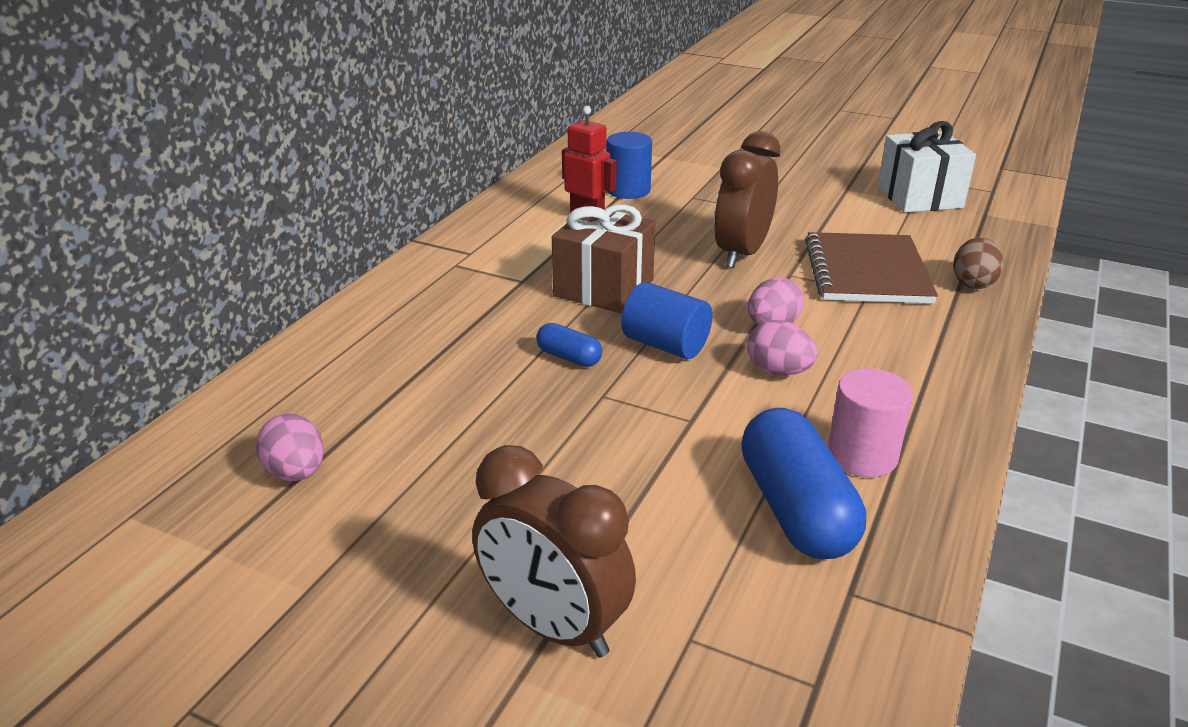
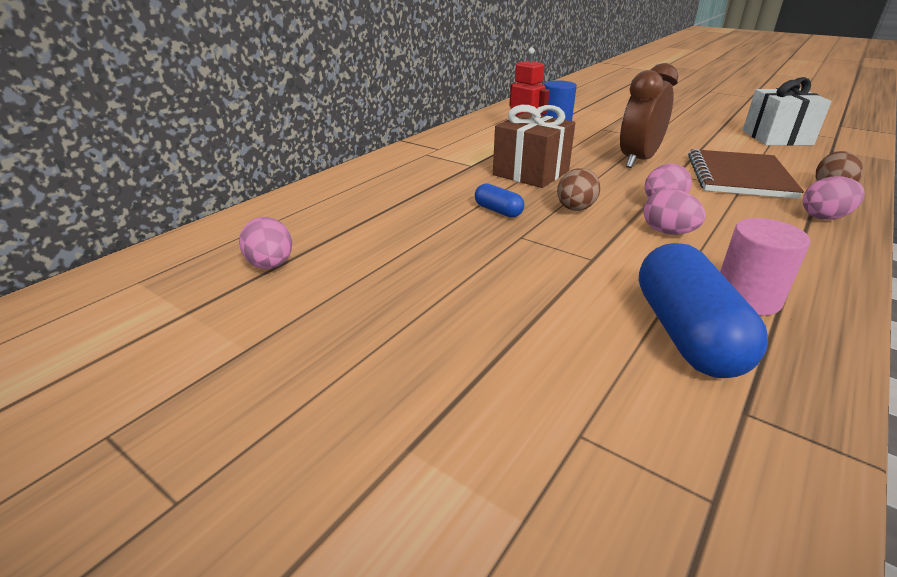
camera: 10 degrees right, 0 degrees up
brown clock [472,445,636,658] -> none
blue cylinder [621,282,713,359] -> brown egg [557,168,600,211]
none -> pink egg [803,176,865,220]

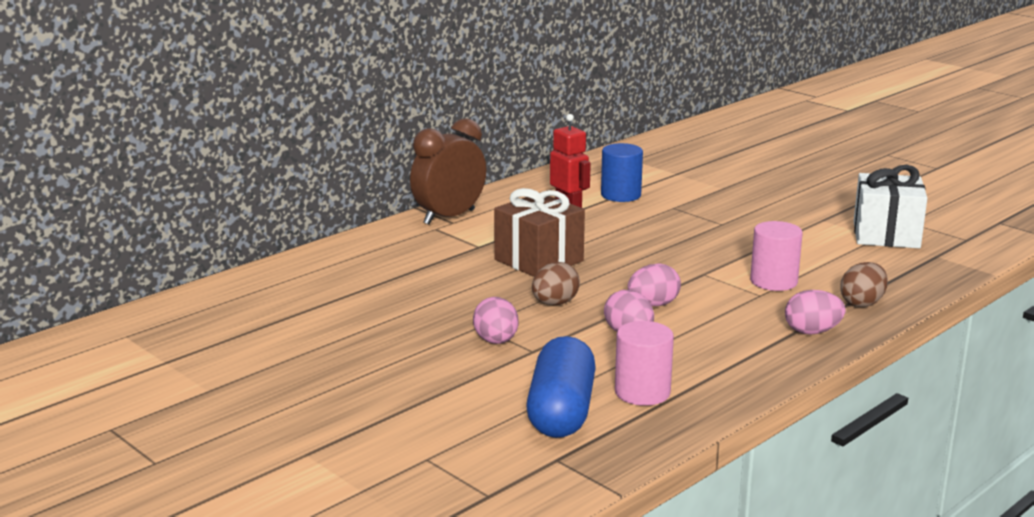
camera: 10 degrees right, 10 degrees down
pink egg [239,217,292,269] -> pink egg moved to [473,297,519,344]
blue capsule [475,183,525,217] -> none
brown clock [620,63,678,168] -> brown clock moved to [410,118,486,225]
brown notebook [688,149,804,199] -> pink cylinder [750,221,802,291]

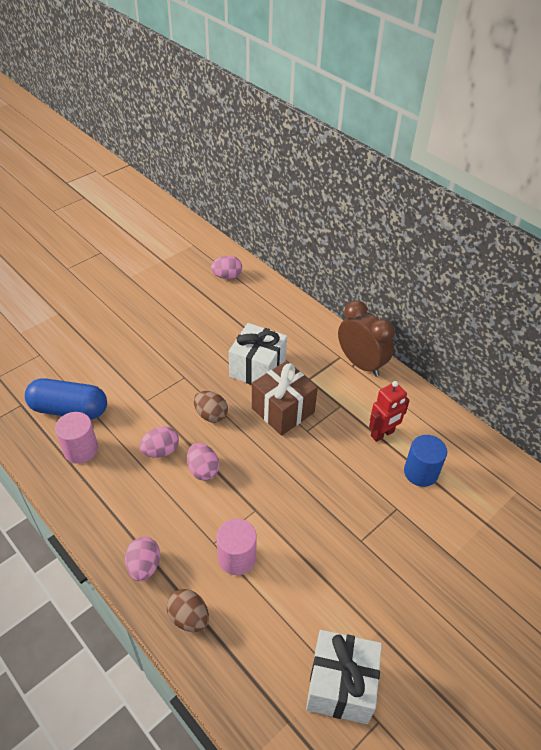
camera: 90 degrees right, 25 degrees up
pink egg [473,297,519,344] -> pink egg moved to [211,256,242,279]
none -> white gift [229,323,287,385]

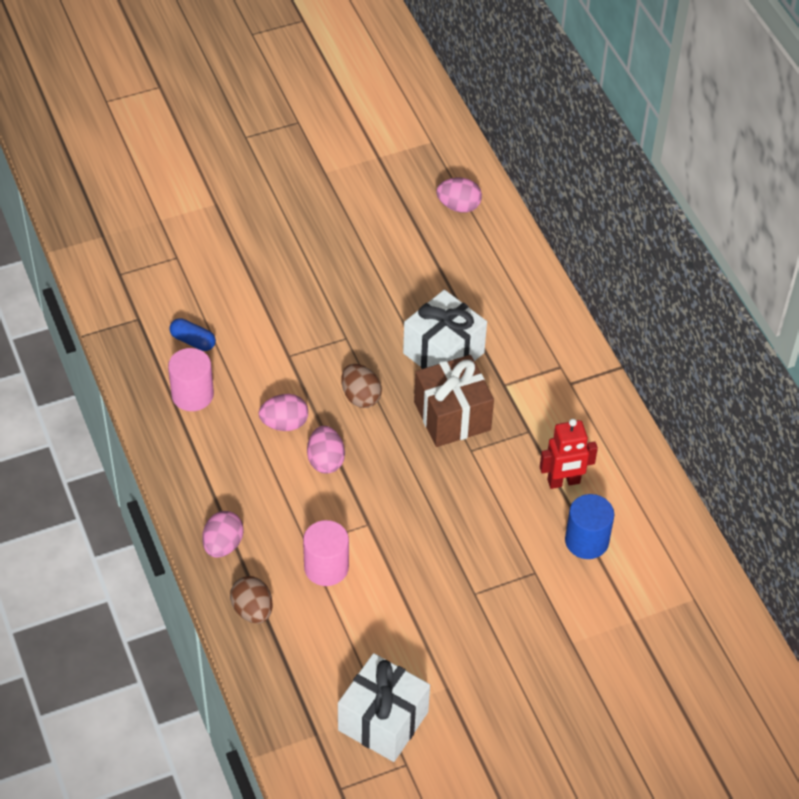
camera: 20 degrees right, 5 degrees up
blue capsule [25,378,107,420] -> blue capsule [169,318,216,351], size x0.49
brown clock [338,300,395,377] -> none

